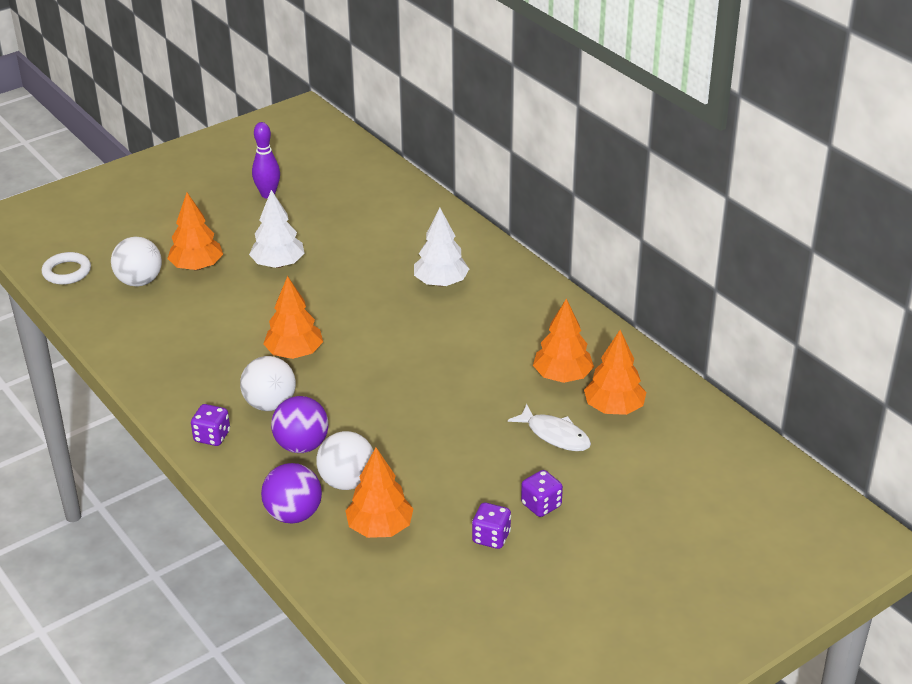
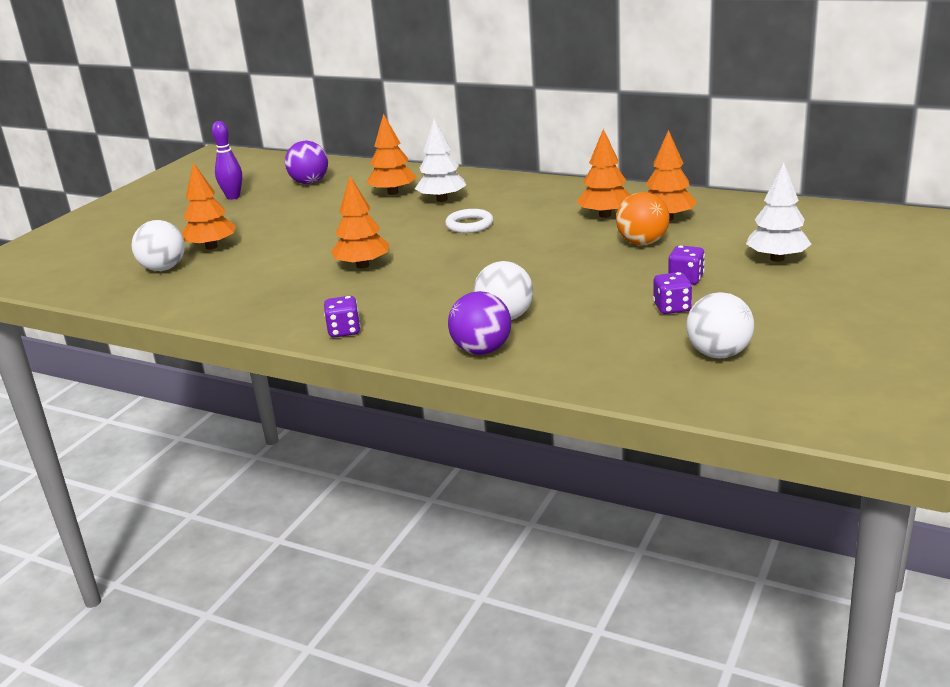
camera: 25 degrees left, 10 degrees down
white ring [42,252,91,285] -> white ring moved to [445,209,493,233]
white ball [240,356,296,411] -> white ball moved to [686,292,754,358]
white tree [249,190,305,268] -> white tree moved to [746,162,812,262]
purple ball [271,396,329,453] -> purple ball moved to [285,141,328,184]
orange tree [345,448,414,538] -> orange tree moved to [367,113,417,195]
white fish [508,404,591,451] -> orange ball [616,192,669,245]

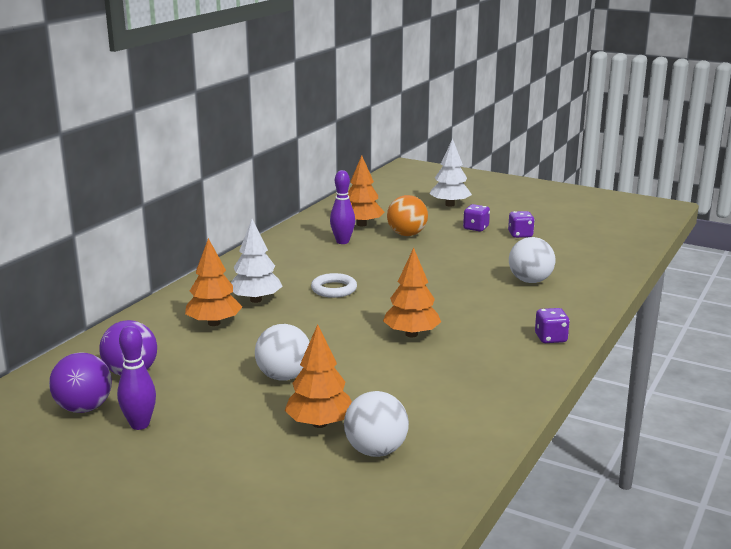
camera: 90 degrees left, 5 degrees down
purple ball [448,291,511,355] -> purple ball moved to [49,352,112,413]
orange tree [577,129,631,218] -> purple bowling pin [330,170,355,244]
white ball [686,292,754,358] -> white ball moved to [255,324,310,381]

